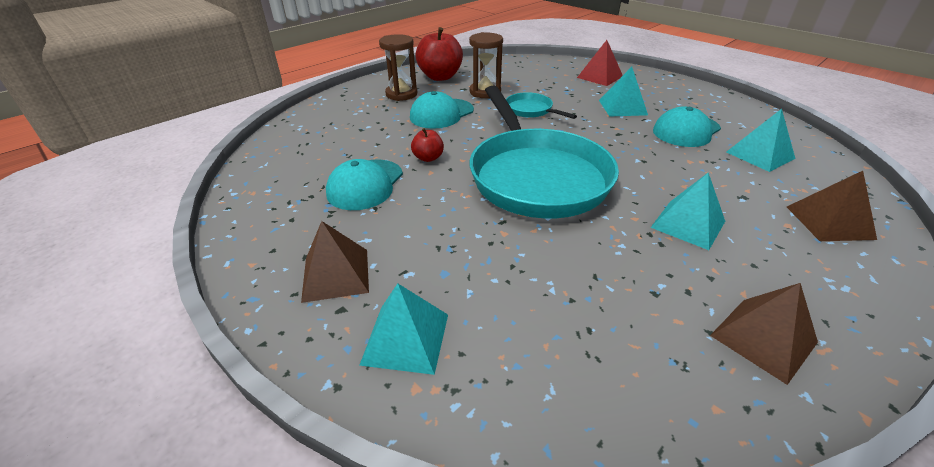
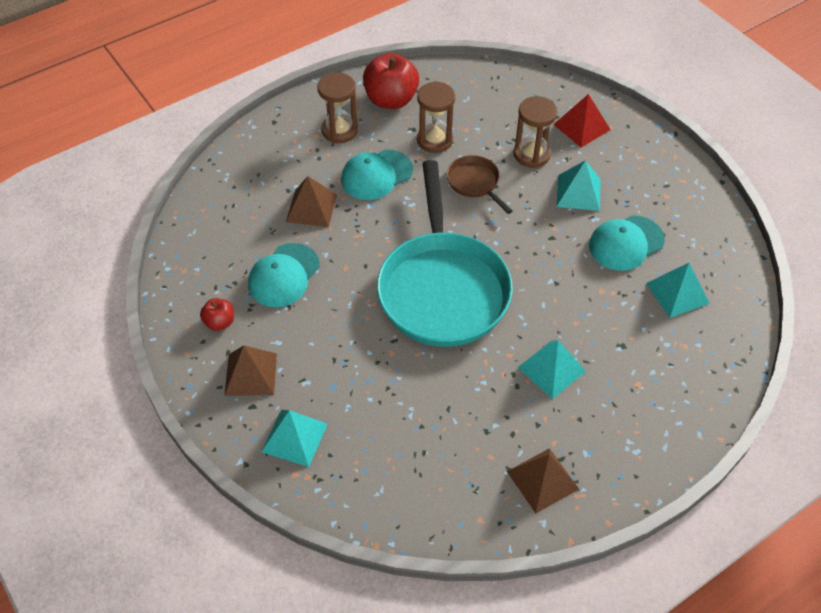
camera: 10 degrees right, 15 degrees up
red apple [411,128,444,162] -> red apple moved to [200,298,234,331]
turquoise pan [506,92,577,119] -> brown pan [447,155,512,214]
brown pyramid [787,171,877,241] -> brown pyramid moved to [286,176,337,227]
none -> brown hourglass [514,96,558,168]

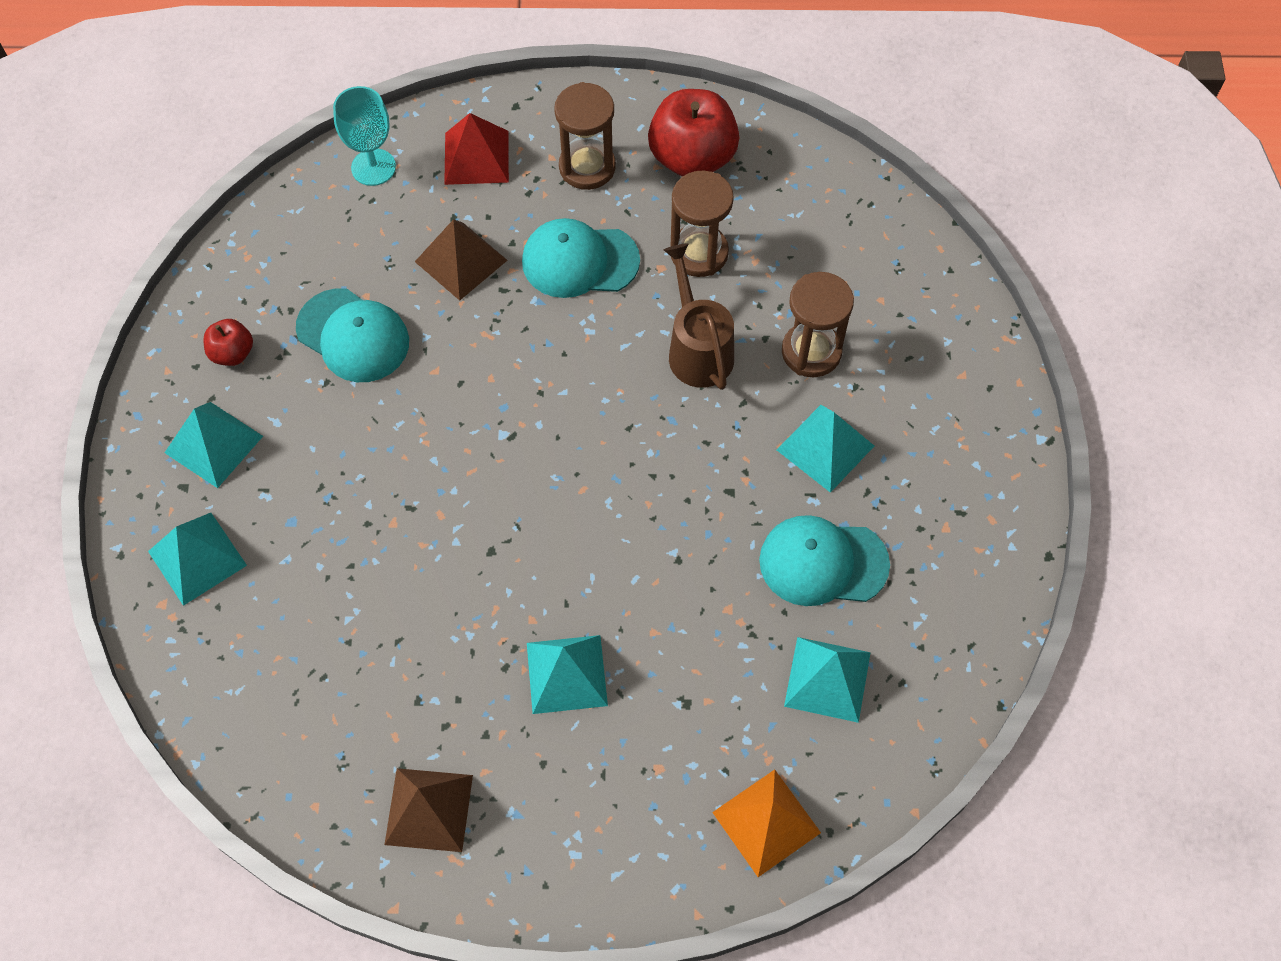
camera: 35 degrees right, 10 degrees up
brown pyramid [224,345,277,396] -> turquoise pyramid [164,402,263,488]
turquoise cap [248,243,320,307] -> turquoise cap turned 120 degrees counterclockwise [296,288,409,382]
turquoise pan [377,160,513,347] -> none
brown pan [447,155,512,214] -> brown watering can [664,243,734,390]
red pyramid [553,94,611,147] -> red pyramid moved to [444,113,509,185]
none -> turquoise goblet [333,86,396,186]
none -> orange pyramid [712,770,821,877]

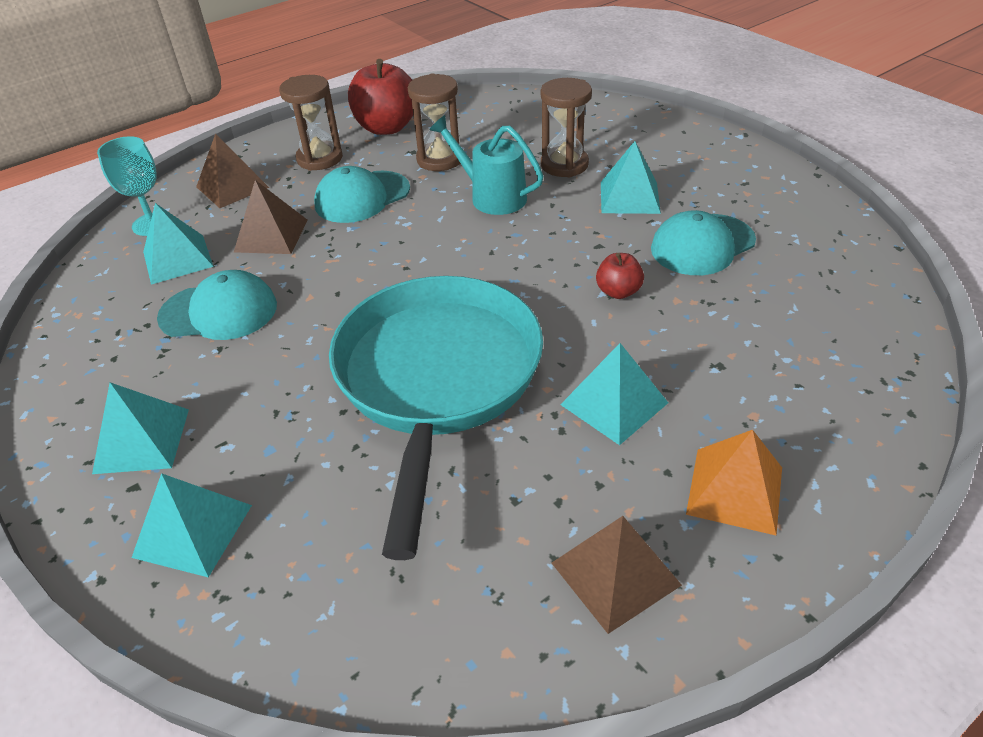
camera: 35 degrees left, 20 degrees down
red apple [203,319,253,366] -> red apple moved to [596,253,644,299]
red pyramid [444,113,509,185] -> brown pyramid [196,133,269,208]
brown watering can [664,243,734,390] -> turquoise watering can [430,115,543,215]
orange pyramid [712,770,821,877] -> orange pyramid moved to [686,430,782,535]
turquoise pyramid [784,637,871,723] -> turquoise pyramid moved to [143,203,214,285]
none -> turquoise pan [329,276,543,560]

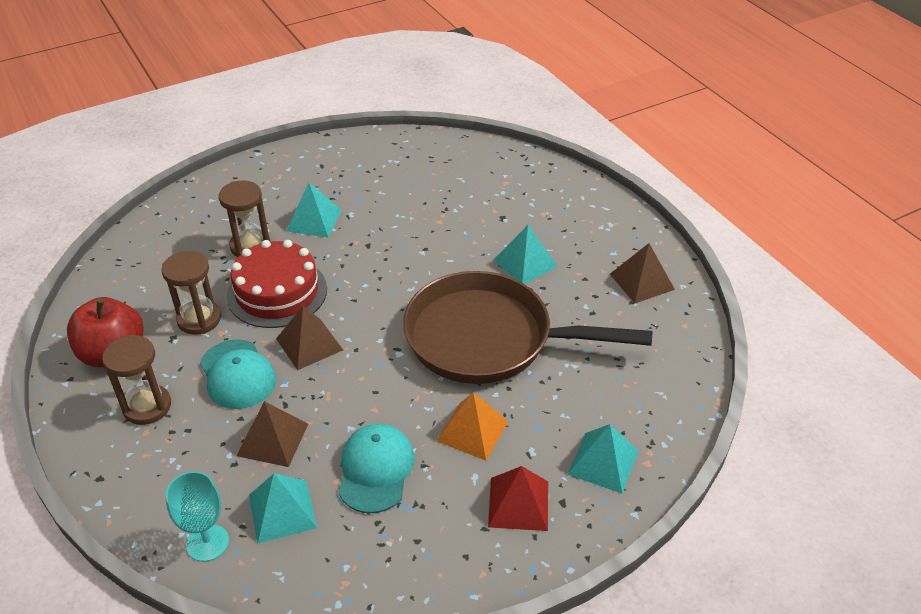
camera: 85 degrees left, 0 degrees up
turquoise pyramid [92,382,189,474] -> red pyramid [488,466,548,531]
brown pyramid [196,133,269,208] -> brown pyramid moved to [276,306,343,370]
turquoise pan [329,276,543,560] -> brown pan [403,271,653,384]
turquoise watering can [430,115,543,215] -> red cake [227,240,327,328]
red apple [596,253,644,299] -> none
turquoise cap [651,210,756,275] -> none
orange pyramid [686,430,782,535] -> orange pyramid moved to [437,392,509,461]

